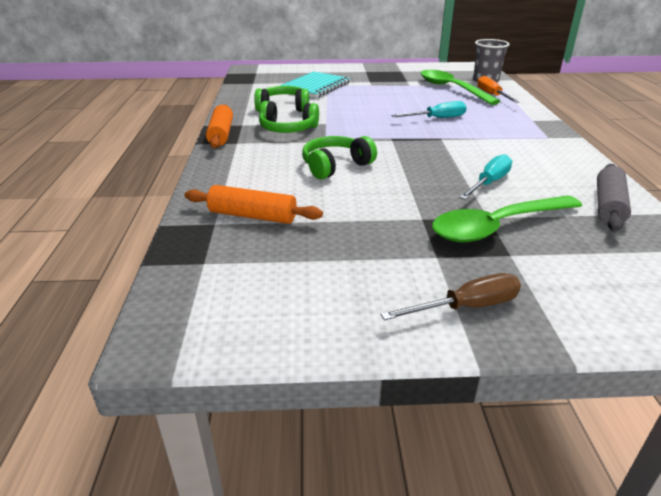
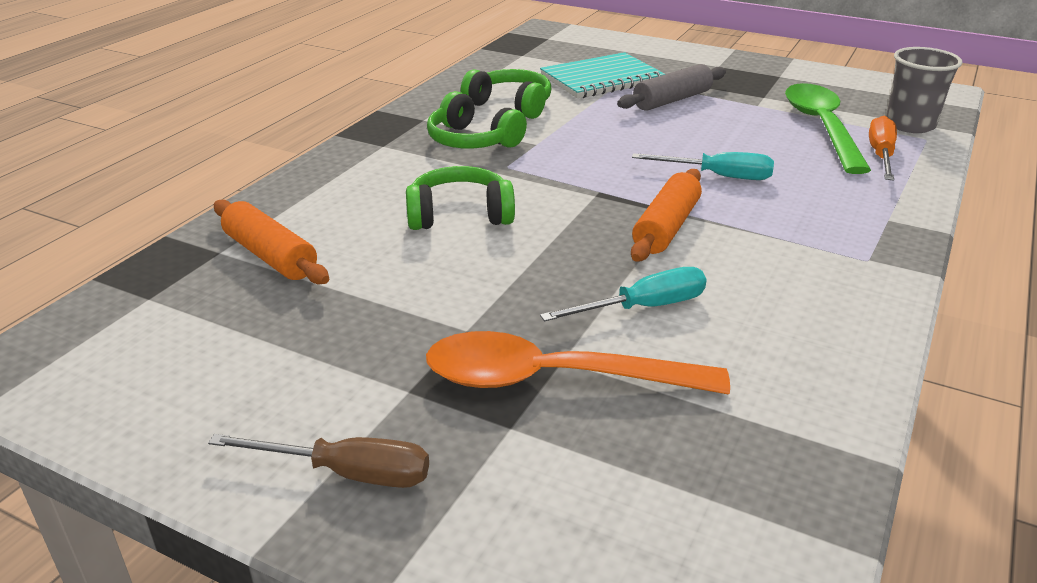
camera: 30 degrees right, 0 degrees up
orange rolling pin [206,104,233,148] -> orange rolling pin moved to [631,169,702,262]
green spoon [432,195,582,242] -> orange spoon [426,331,730,394]
grey rolling pin [597,164,631,231] -> grey rolling pin moved to [617,64,726,111]

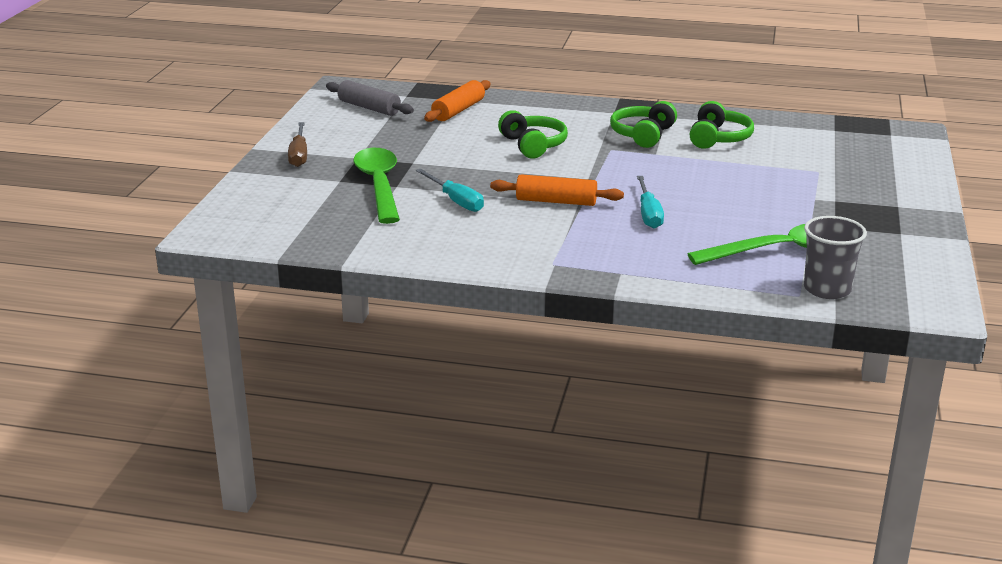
camera: 75 degrees right, 5 degrees down
orange spoon [426,331,730,394] -> green spoon [353,148,400,224]
turquoise notebook [540,52,665,98] -> none
grey rolling pin [617,64,726,111] -> grey rolling pin moved to [326,80,414,116]
orange screwdriver [869,115,897,181] -> none

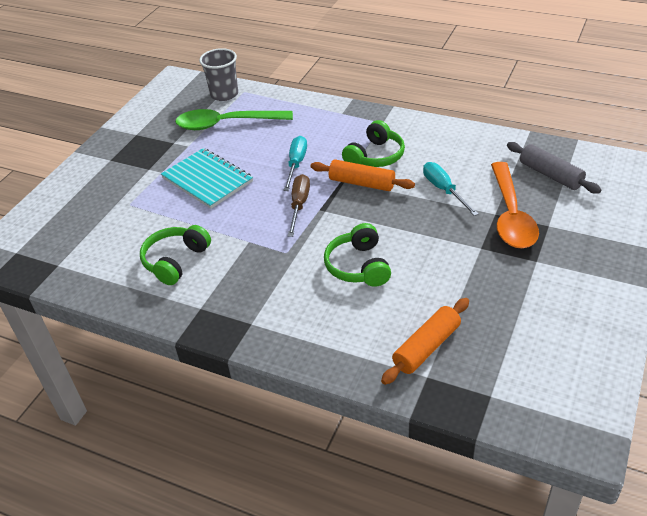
camera: 165 degrees left, 15 degrees up
brown screwdriver [288,122,307,167] -> brown screwdriver moved to [288,174,310,237]
grey rolling pin [326,80,414,116] -> grey rolling pin moved to [507,142,601,194]
green spoon [353,148,400,224] -> orange spoon [491,162,539,248]
green headphones [610,101,677,148] -> green headphones moved to [342,120,405,167]
none -> turquoise notebook [161,148,253,209]

